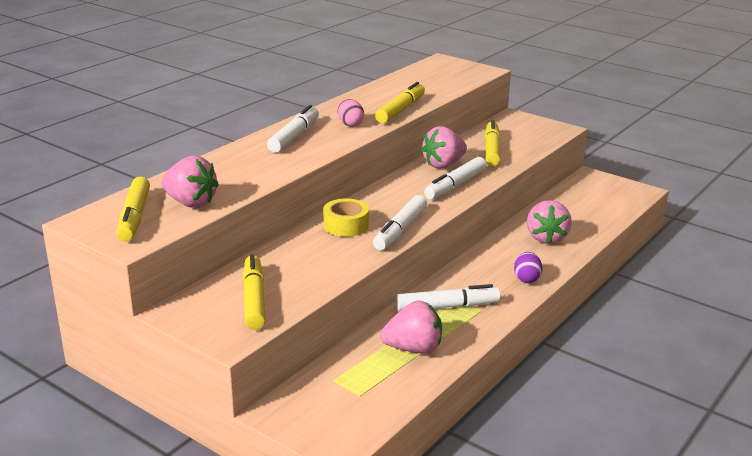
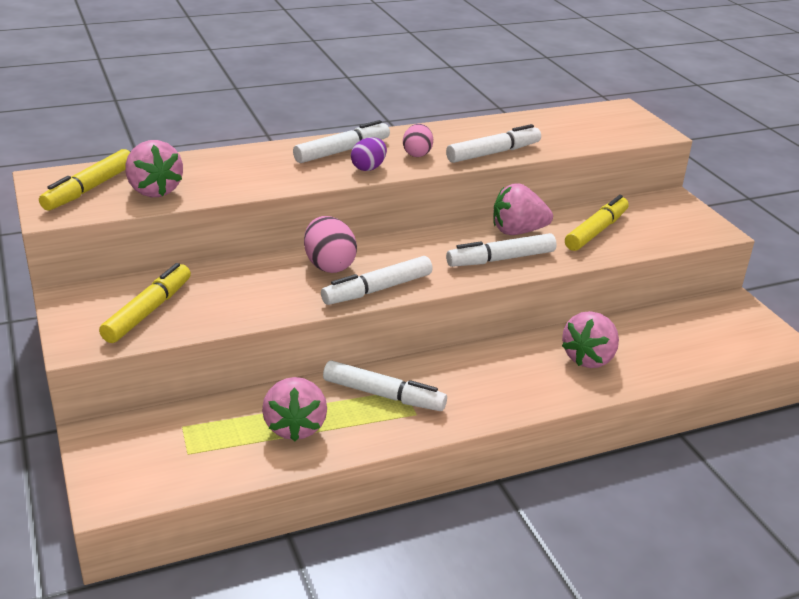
camera: 30 degrees right, 5 degrees up
yellow tape [323,198,369,237] -> pink egg [304,216,357,273]
yellow marker [375,82,425,123] -> white marker [446,124,541,163]
pink strawberry [380,301,442,354] -> pink strawberry turned 60 degrees clockwise [262,377,327,441]
purple egg [514,252,542,283] -> purple egg moved to [351,137,387,171]

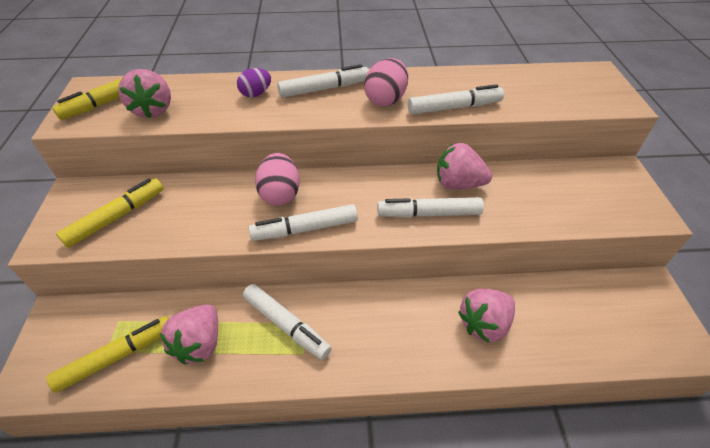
camera: 20 degrees right, 15 degrees up
purple egg [351,137,387,171] -> purple egg moved to [237,68,271,97]
pink egg [403,124,433,157] -> pink egg [364,58,408,107], size x1.52
yellow marker [565,195,629,251] -> yellow marker moved to [46,316,169,393]

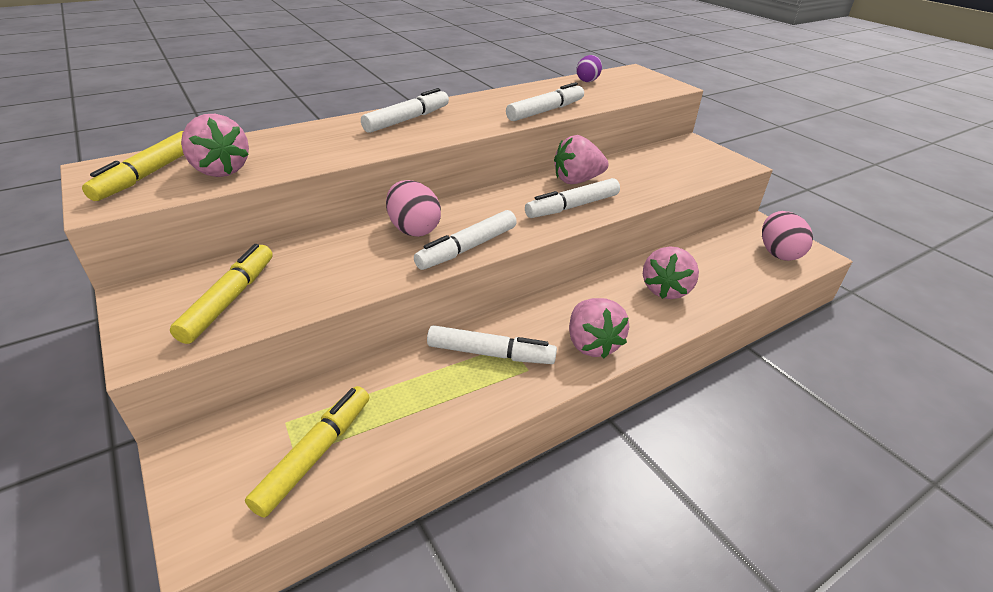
camera: 30 degrees left, 10 degrees down
pink strawberry [160,304,218,364] -> pink strawberry moved to [569,298,629,358]
purple egg [237,68,271,97] -> purple egg moved to [576,55,602,82]
pink egg [364,58,408,107] -> pink egg moved to [762,211,813,261]

